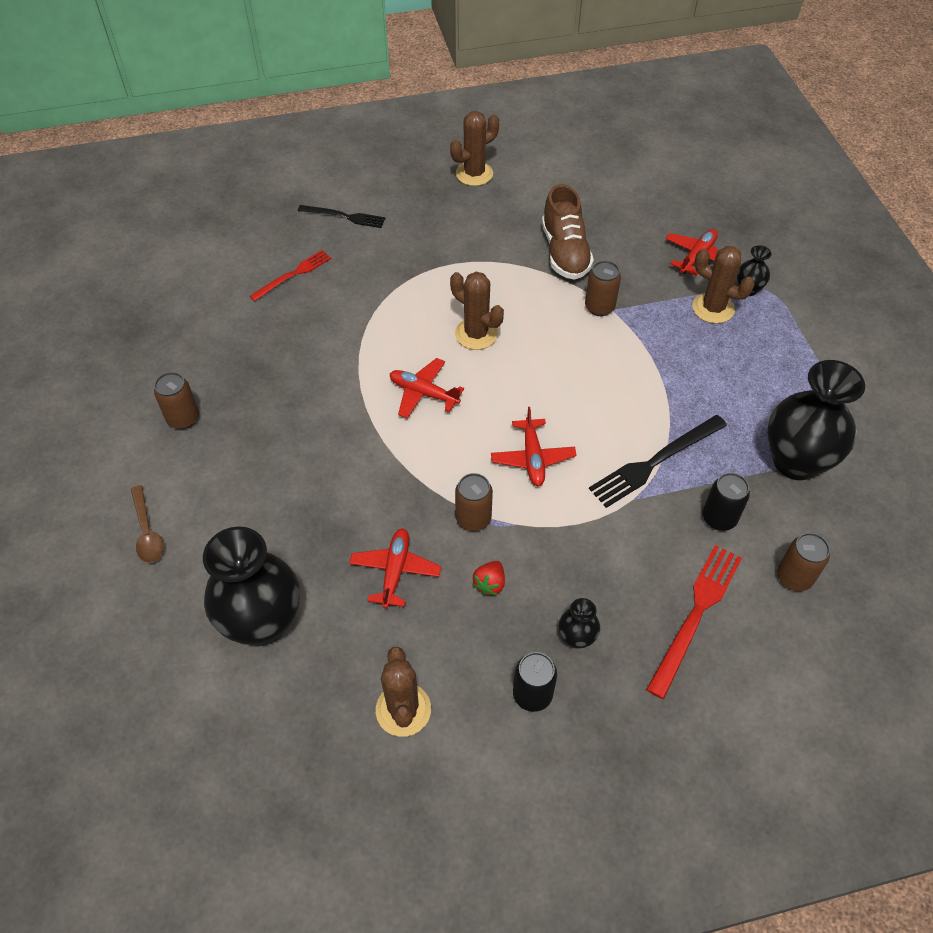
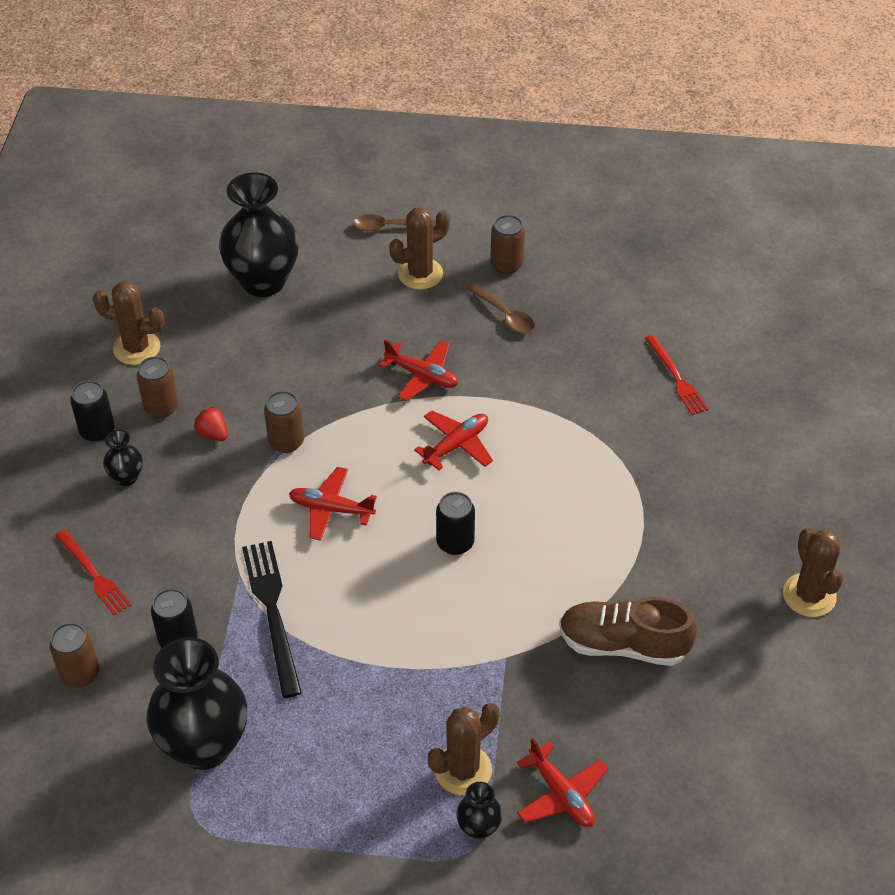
camera: 110 degrees right, 5 degrees down
black fork [298,205,385,228] -> none
red plane [349,528,441,609] -> red plane moved to [379,340,458,401]
brown cactus [450,272,504,350] -> brown cactus moved to [389,207,450,290]
brown can [585,261,621,316] -> brown can moved to [137,356,179,418]
red fork [646,545,742,699] -> red fork [55,529,131,615], size x0.65
none -> black can [436,492,475,555]
none -> brown spoon [466,283,535,333]

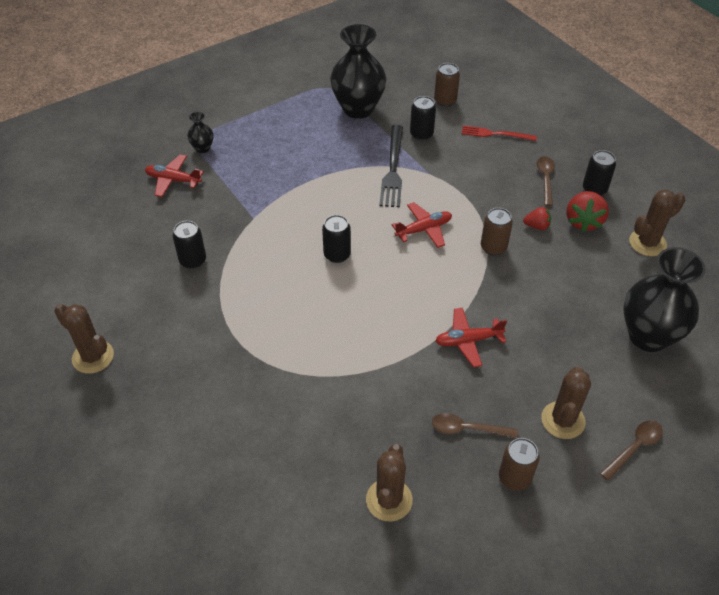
camera: 140 degrees right, 0 degrees up
black vase [103,430,143,486] -> brown spoon [537,156,555,206]
brown can [137,356,179,418] -> red strawberry [566,191,609,232]
black fork [242,541,302,698] -> black fork turned 60 degrees clockwise [379,125,403,207]
red plane [414,411,493,471] -> none
brown cactus [428,703,500,795] -> brown cactus moved to [366,444,413,522]
brown shoe [559,597,697,666] -> black can [173,221,206,269]
red fork [645,335,708,415] -> none

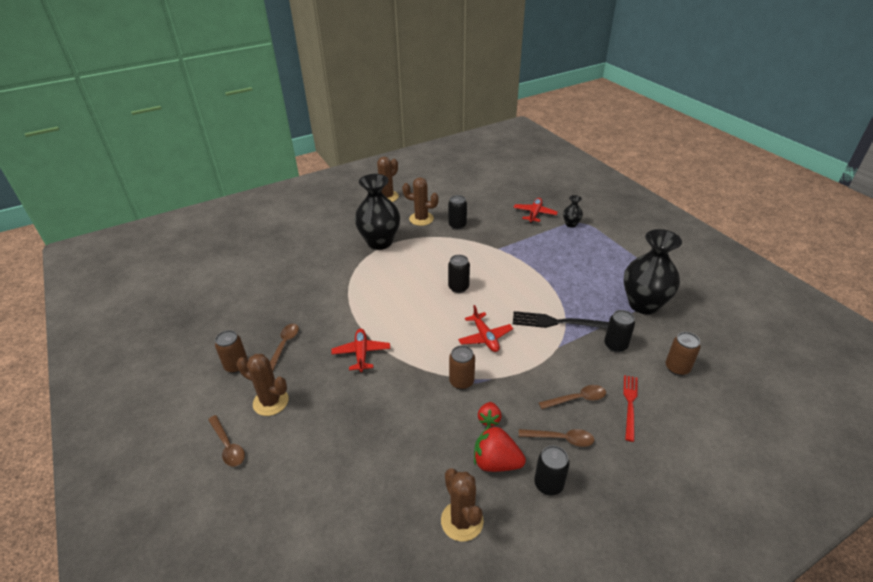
camera: 95 degrees right, 10 degrees down
brown cactus [366,444,413,522] -> brown cactus moved to [402,177,439,226]
black vase [623,247,706,352] -> black vase moved to [354,174,400,250]
none -> brown spoon [539,385,606,409]

